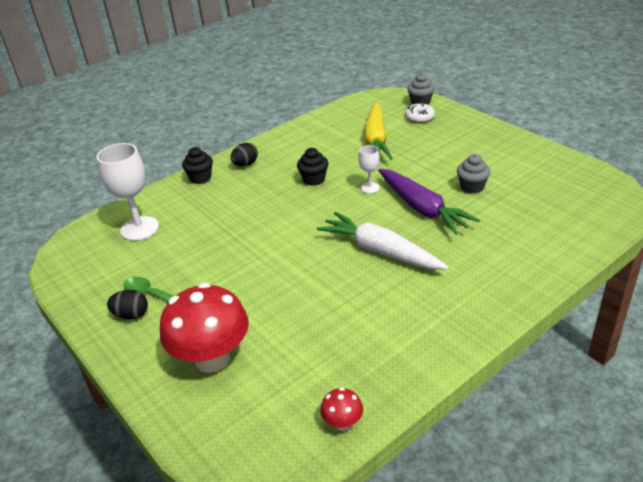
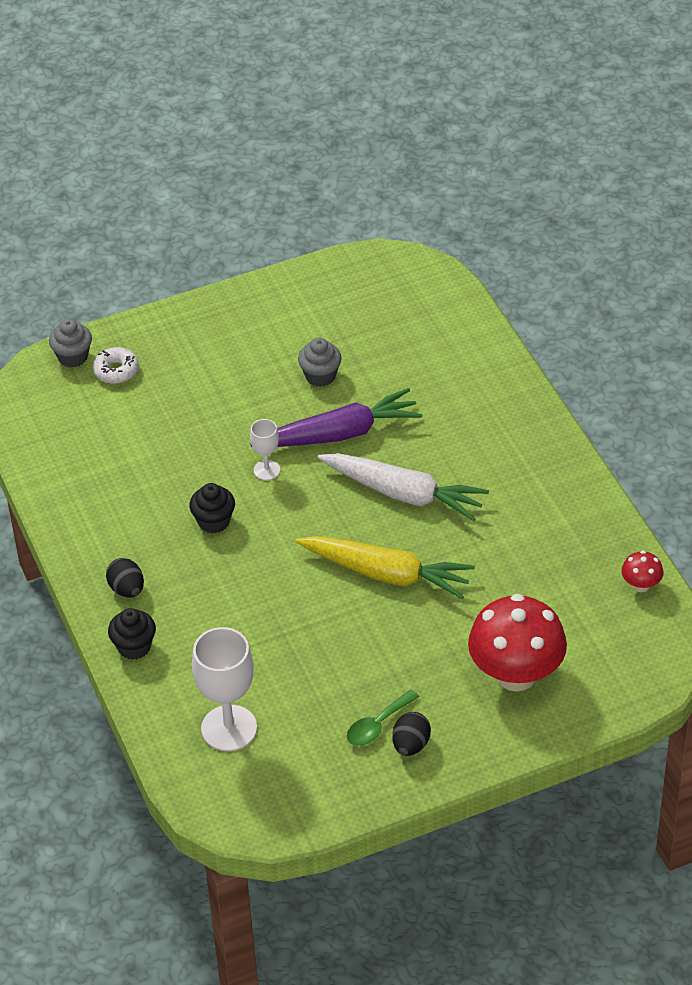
camera: 75 degrees left, 10 degrees up
white carrot [317,212,449,270] -> white carrot turned 120 degrees counterclockwise [318,453,489,521]
yellow carrot [364,102,393,160] -> yellow carrot moved to [295,536,475,599]

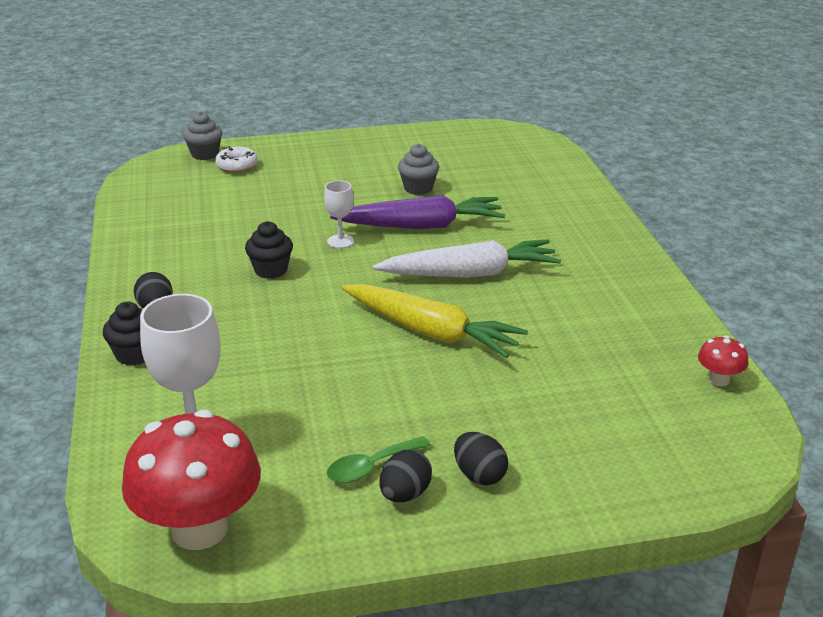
camera: 10 degrees right, 15 degrees down
white carrot [318,453,489,521] -> white carrot turned 45 degrees counterclockwise [373,239,561,278]
red mushroom [468,594,567,692] -> red mushroom moved to [122,410,261,550]
none -> black egg [454,432,508,486]

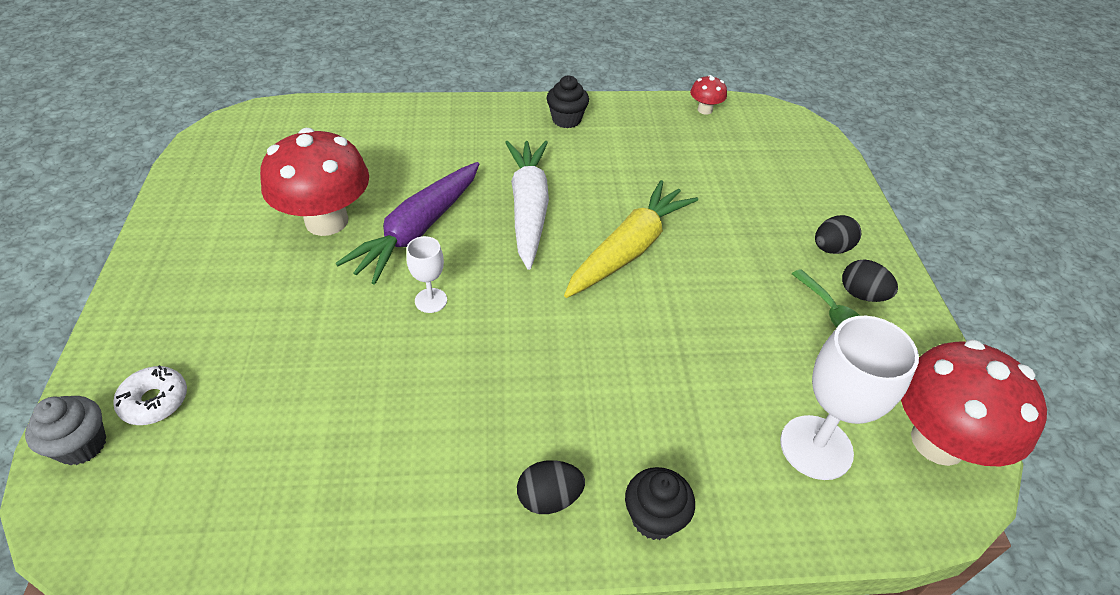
camera: 85 degrees left, 15 degrees up
black cupcake [245,221,293,279] -> black cupcake moved to [547,76,589,128]
purple carrot [330,195,505,229] -> purple carrot turned 150 degrees counterclockwise [336,162,479,285]
grey cupcake [398,144,439,195] -> red mushroom [260,128,369,236]

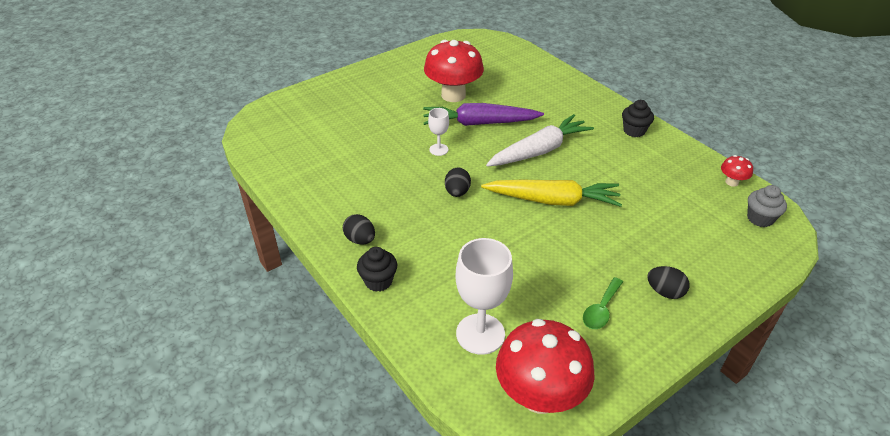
camera: 60 degrees right, 5 degrees down
grey cupcake [25,396,106,465] -> grey cupcake moved to [747,185,787,227]
white donut [113,365,187,425] -> none
black egg [842,260,898,302] -> black egg moved to [445,168,471,197]

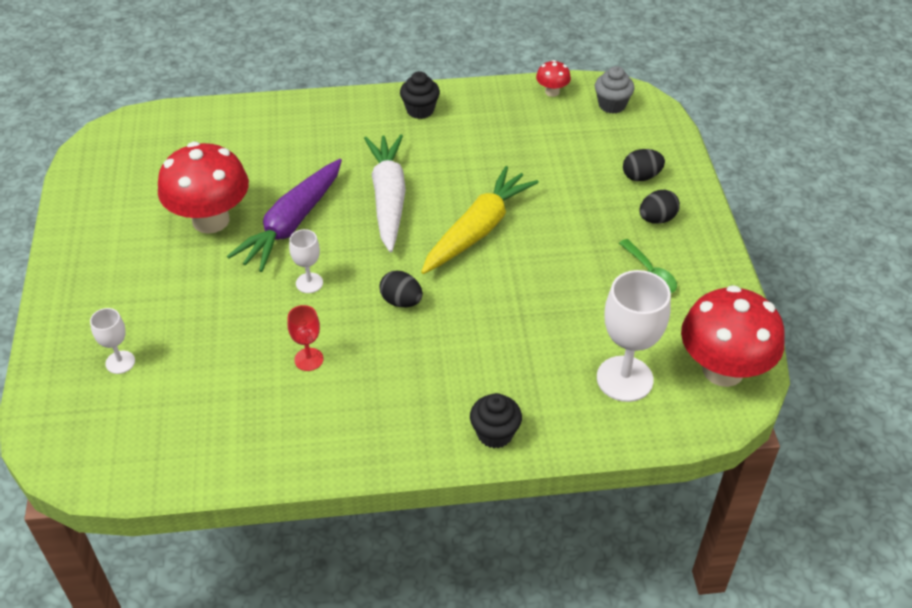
camera: 60 degrees left, 5 degrees up
black egg [343,214,375,245] -> black egg moved to [623,149,665,181]
none -> white goblet [90,308,135,374]
none -> red goblet [287,305,323,371]

